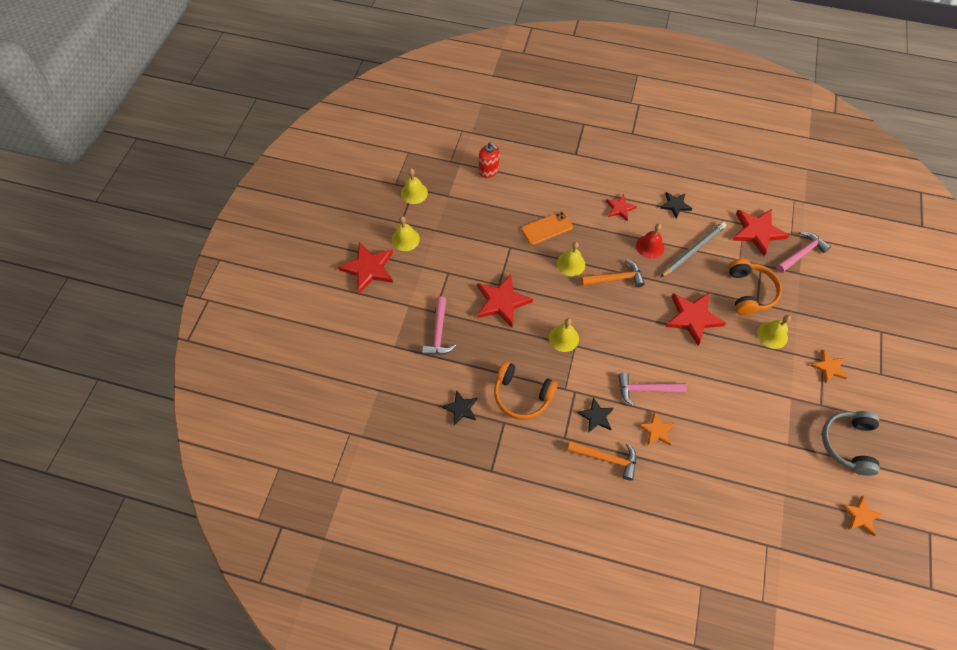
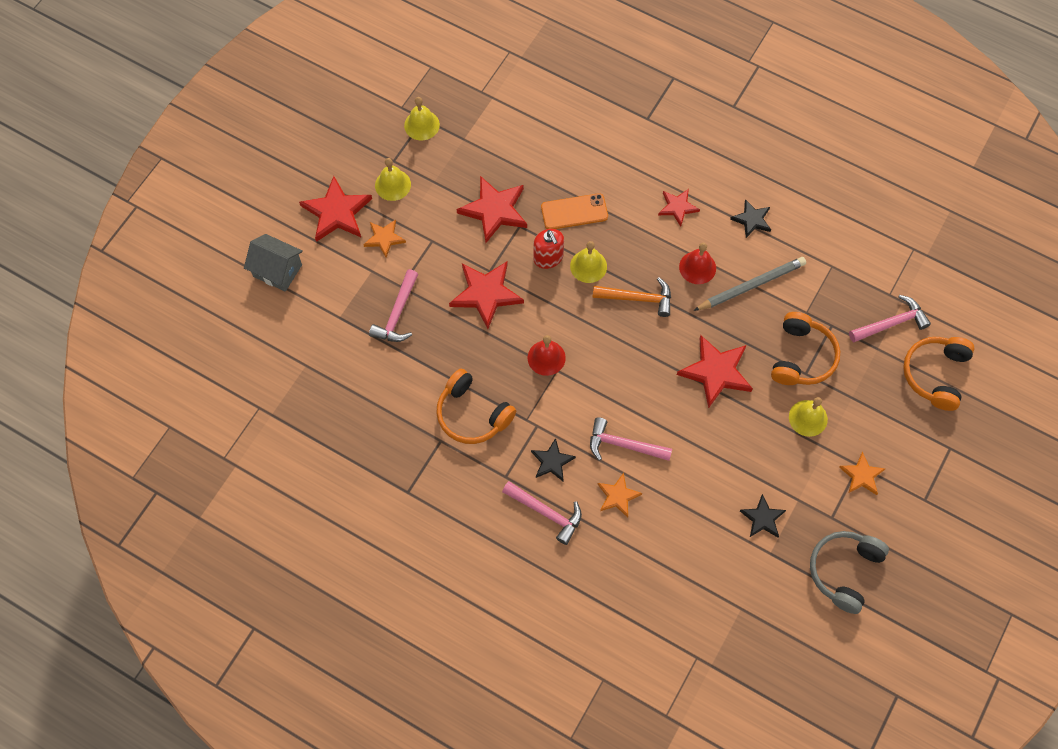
camera: 15 degrees right, 5 degrees up
black star [442,390,477,425] -> black star moved to [740,494,786,537]
red soap dispenser [479,142,500,178] -> red soap dispenser moved to [533,229,564,269]
yellow bell [549,318,579,352] -> red bell [527,335,566,376]
orange hammer [567,441,636,480] -> pink hammer [502,481,582,545]
red star [732,209,790,256] -> red star moved to [456,176,527,243]
orange star [841,496,883,536] -> orange star moved to [363,219,406,258]
none -> grey house [244,234,303,292]
none -> orange headphones [903,337,975,411]

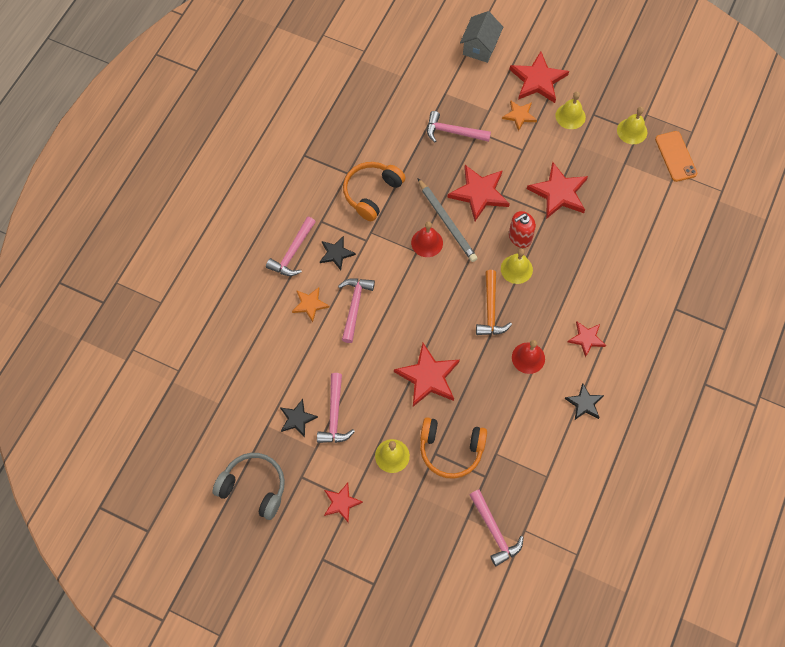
camera: 85 degrees right, 0 degrees up
orange phone [541,193,608,229] -> orange phone moved to [655,131,697,182]
grey pencil [693,257,806,311] -> grey pencil moved to [418,178,478,262]
orange star [839,452,885,495] -> red star [324,483,363,522]
orange headphones [903,337,975,411] -> none
none -> pink hammer [317,373,355,443]

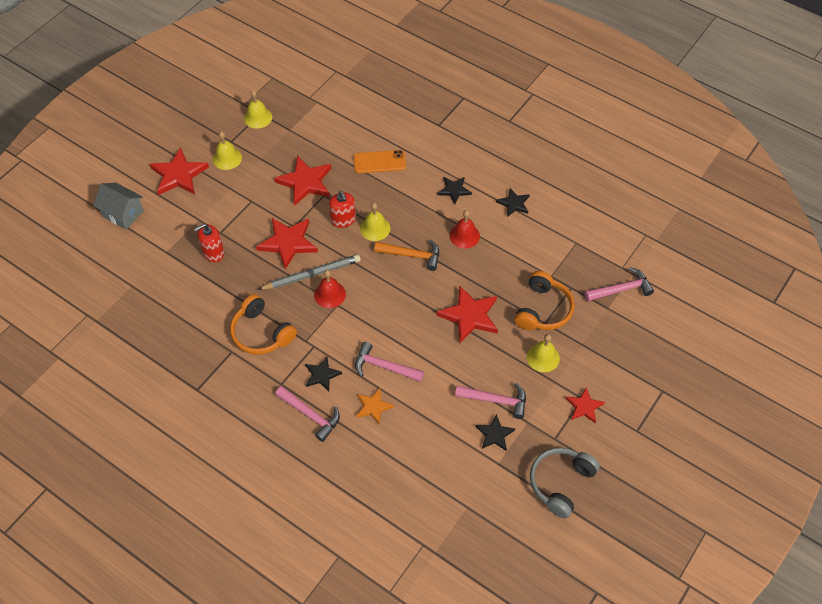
camera: 80 degrees left, 10 degrees down
pink hammer [427,111,491,143] -> red soap dispenser [194,224,224,262]
orange star [502,100,537,131] -> none
red star [568,322,606,357] -> black star [437,177,472,204]
orange phone [655,131,697,182] -> orange phone moved to [354,150,406,173]

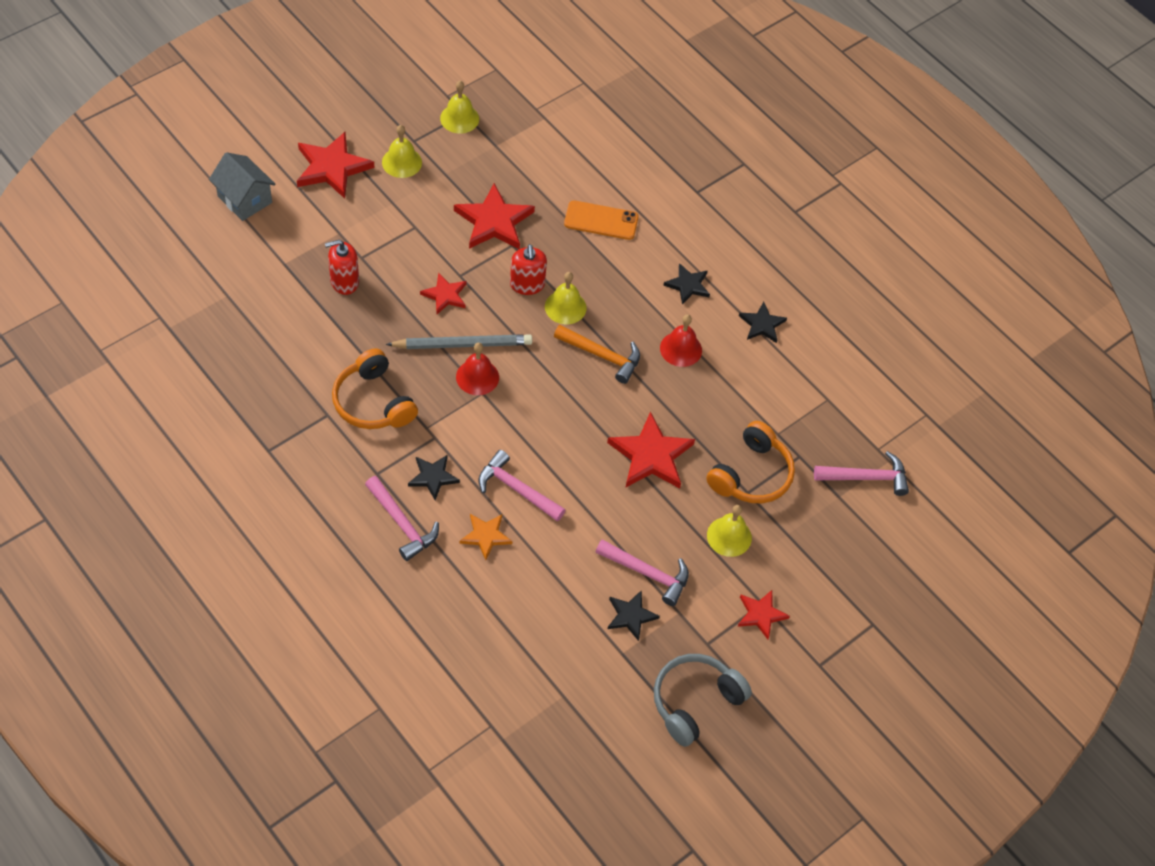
camera: 10 degrees right, 0 degrees up
red star [256,218,318,270] -> red star [420,273,467,314], size x0.58

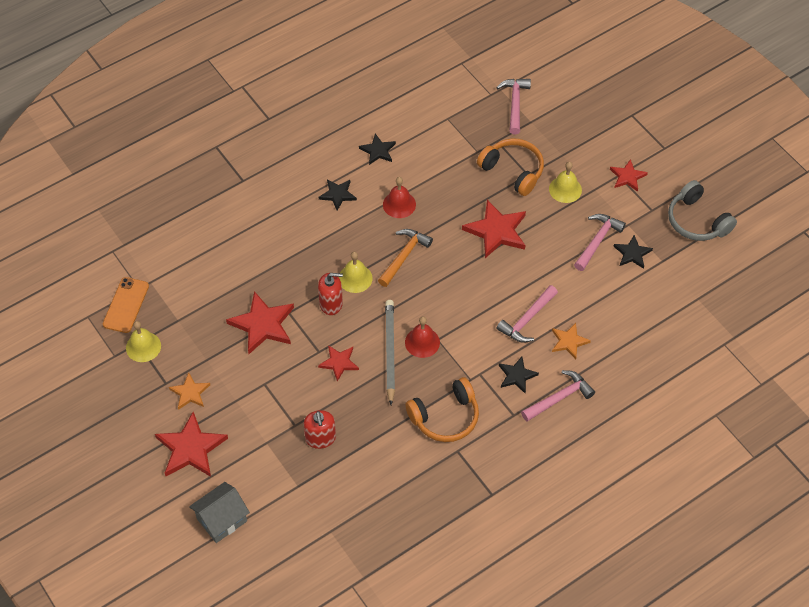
camera: 80 degrees left, 0 degrees up
yellow bell [382,125,422,178] -> orange star [169,372,210,410]
orange phone [564,200,639,240] -> orange phone moved to [103,277,149,333]

